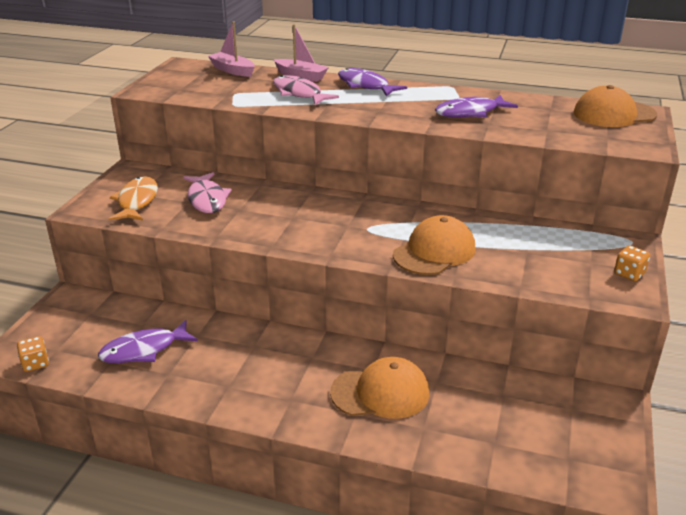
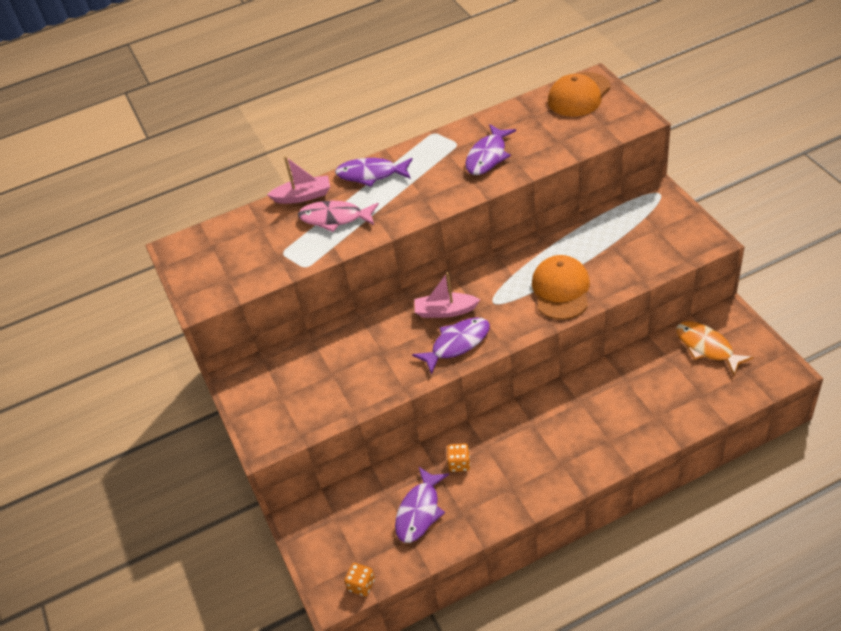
camera: 35 degrees left, 15 degrees up
orange fish [109,176,158,221] -> orange fish moved to [676,321,753,375]
pink fish [183,172,232,213] -> none
pink boat [208,22,255,77] -> pink boat moved to [415,272,480,318]
orange cap [330,357,430,419] -> none
orange dice [614,245,650,281] -> orange dice moved to [447,443,470,472]
none -> purple fish [412,317,490,375]

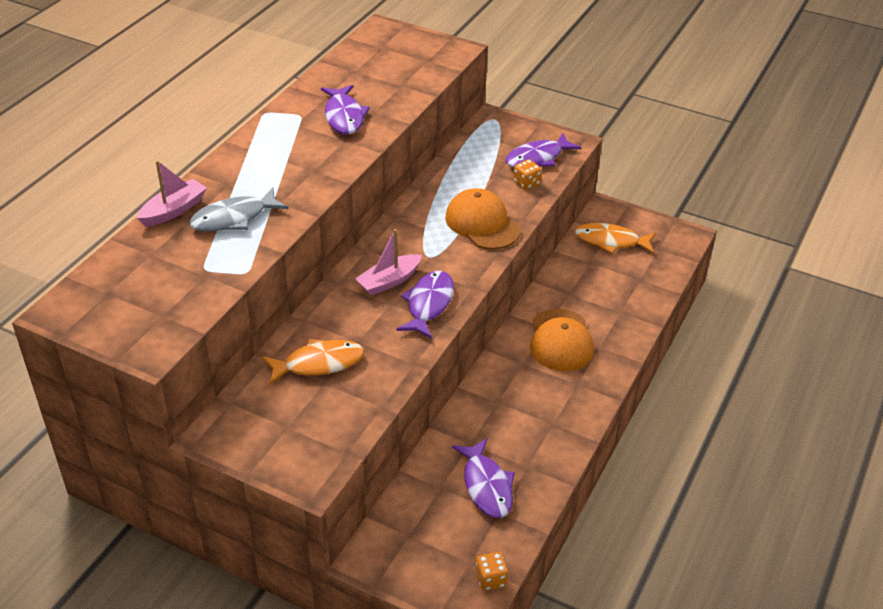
camera: 45 degrees left, 5 degrees down
pink fish [298,201,379,232] -> grey fish [189,188,289,231]
purple fish [335,158,413,187] -> purple fish moved to [505,133,582,168]
orange dice [447,443,470,472] -> orange dice moved to [513,159,542,190]
orange cap [548,72,611,117] -> orange cap moved to [530,309,594,371]
none -> orange fish [262,339,364,385]

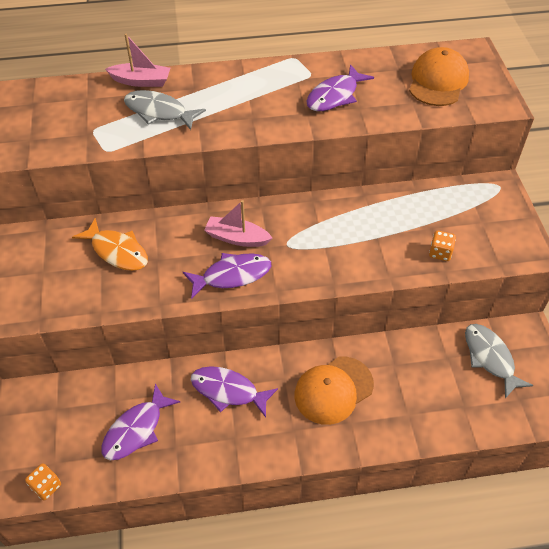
camera: 55 degrees right, 10 degrees up
orange cap [445,188,521,249] -> orange cap moved to [409,47,469,106]
purple fish [505,133,582,168] -> purple fish moved to [191,366,278,418]
orange fish [575,223,656,254] -> grey fish [465,324,533,398]

